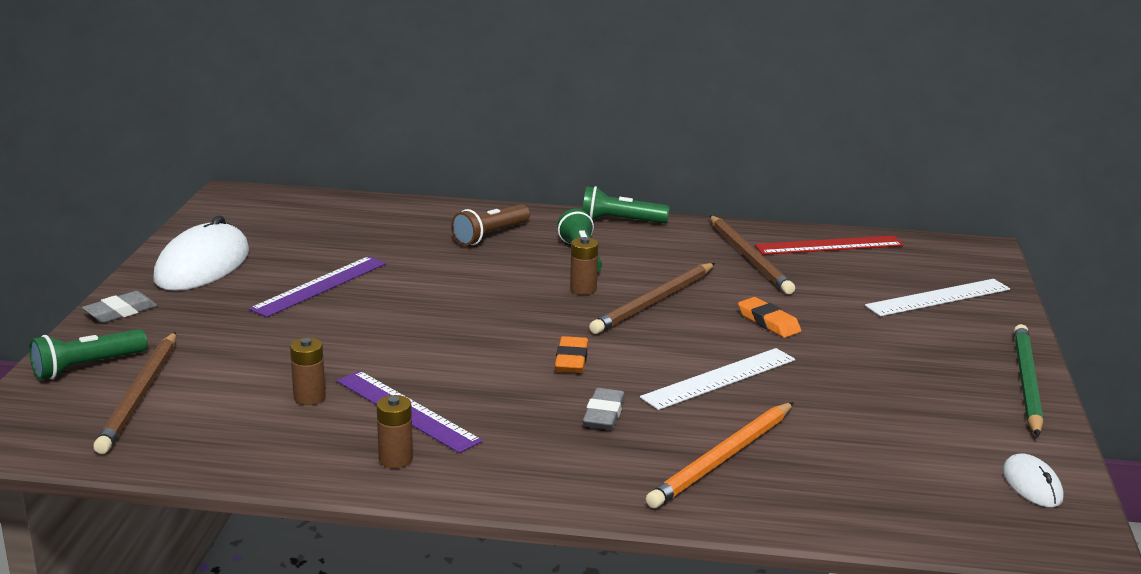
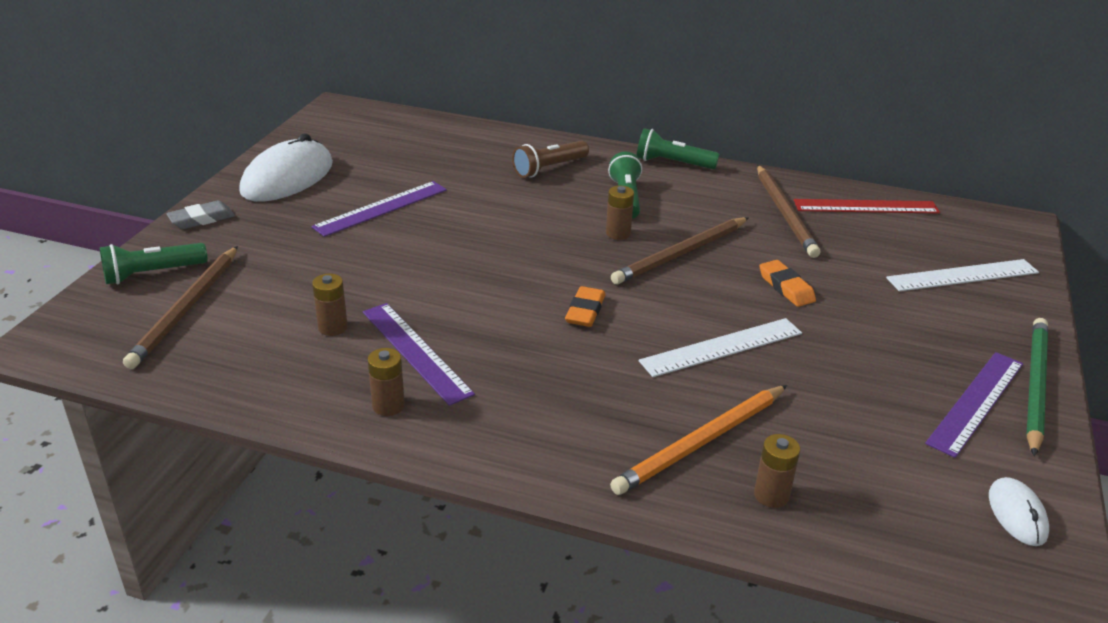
camera: 10 degrees right, 10 degrees up
grey eraser [583,388,625,430] -> none
none -> brown battery [754,434,800,508]
none -> purple ruler [925,352,1023,458]

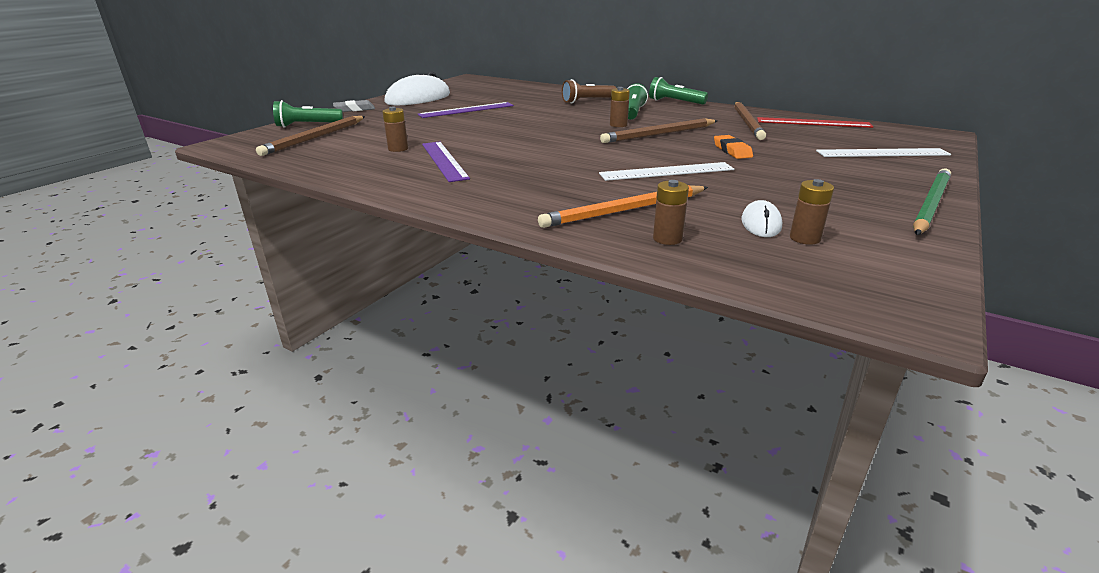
camera: 15 degrees right, 5 degrees down
brown battery [368,348,405,416] -> brown battery moved to [790,179,834,245]
orange eraser [565,286,605,327] -> none
purple ruler [925,352,1023,458] -> none
white mouse [989,477,1049,546] -> white mouse moved to [742,200,782,237]

